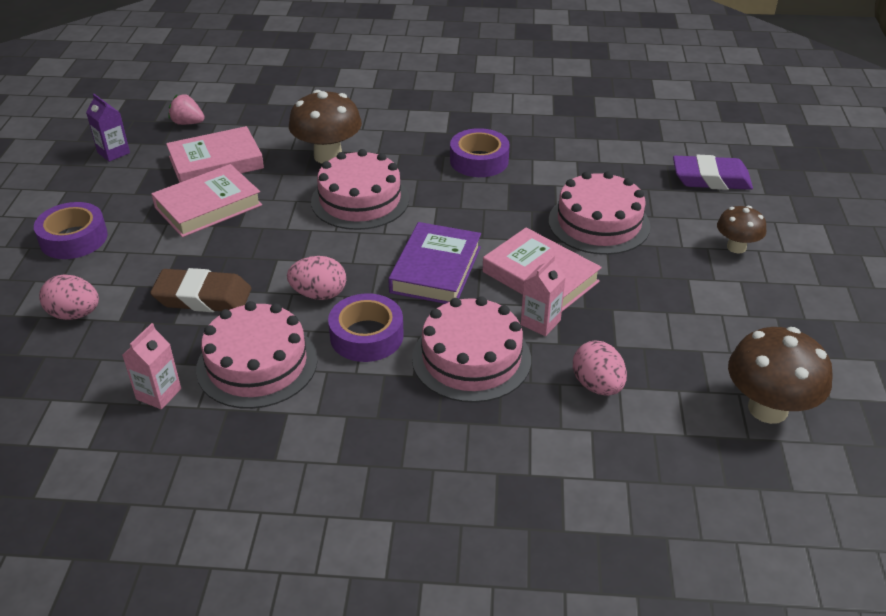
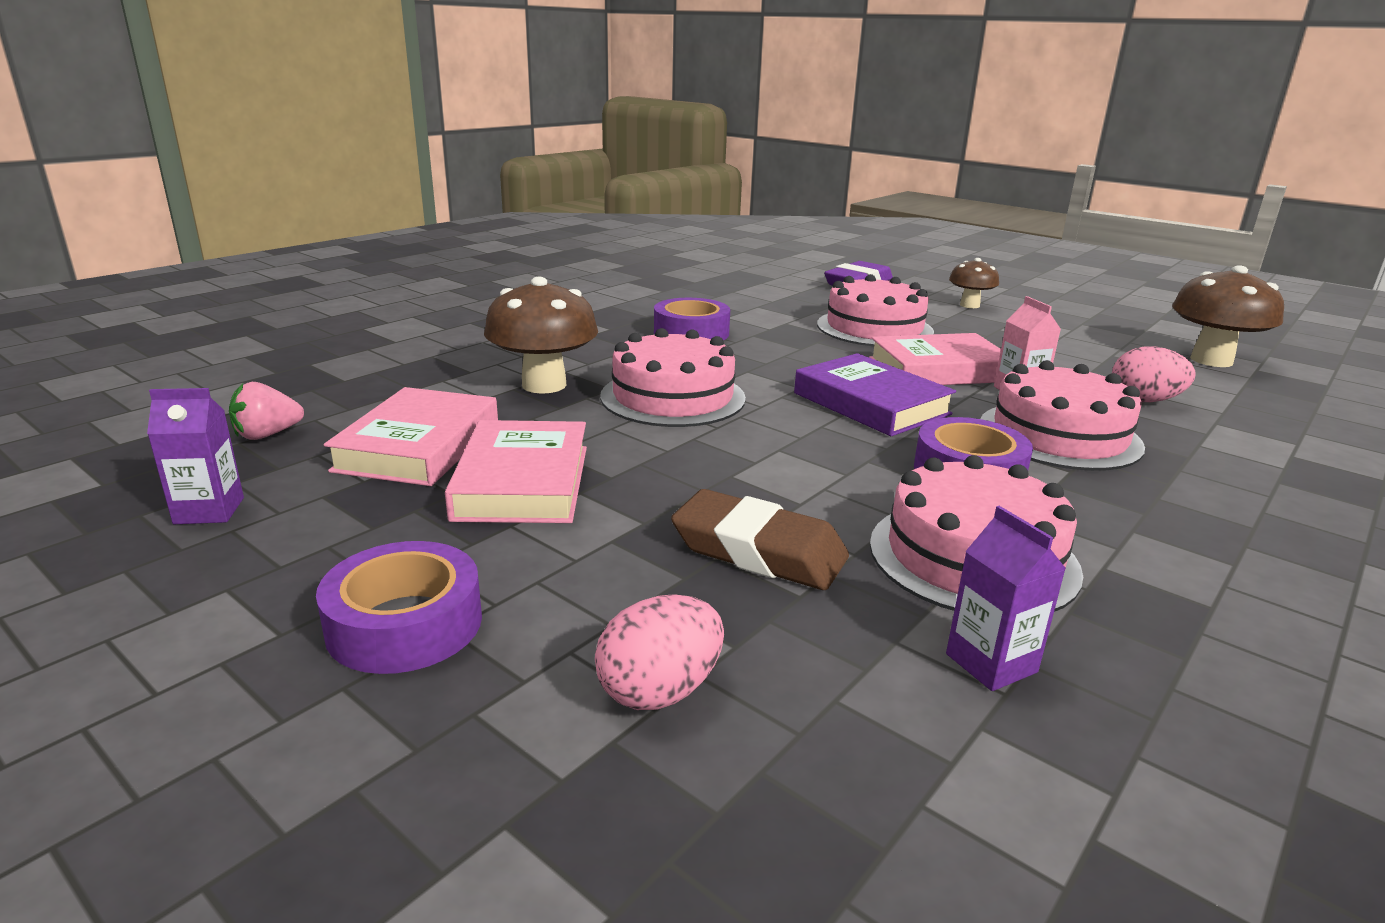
camera: 55 degrees left, 15 degrees down
pink carton [122,323,181,409] -> purple carton [946,506,1066,691]
brown eraser [150,268,251,312] -> brown eraser turned 75 degrees clockwise [671,489,849,590]
pink egg [287,256,346,300] -> none

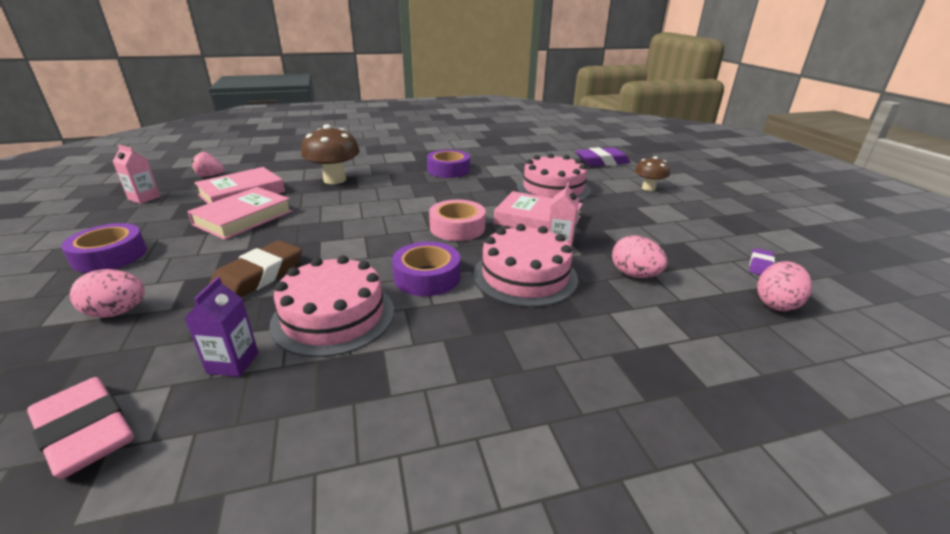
camera: 35 degrees right, 5 degrees up
purple carton [147,388,244,524] -> pink carton [113,145,160,204]
pink cake [600,328,746,427] -> none
brown eraser [671,489,849,590] -> brown eraser turned 60 degrees clockwise [209,240,302,297]
purple book [794,353,956,436] -> pink tape [429,200,486,241]
brown mushroom [1172,265,1284,367] -> purple eraser [749,248,775,275]
none -> pink eraser [27,377,134,479]
none -> pink egg [757,261,812,311]

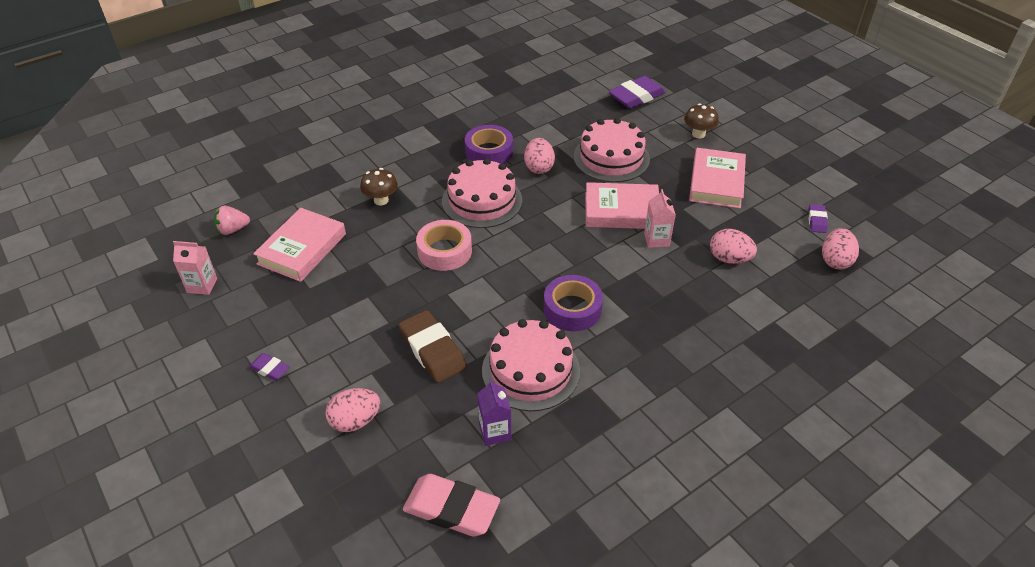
camera: 20 degrees left, 15 degrees up
purple tape [61,223,147,273] -> purple eraser [249,353,290,381]
pink book [187,187,292,240] -> pink book moved to [689,148,746,208]
brown eraser [209,240,302,297] -> brown eraser turned 45 degrees counterclockwise [399,310,467,383]
brown mushroom [301,124,360,184] -> brown mushroom [360,168,398,205], size x0.59
pink tape [429,200,486,241] -> pink tape moved to [416,220,472,271]
pink cake [473,224,578,307] -> pink cake moved to [442,158,522,228]
none -> pink egg [524,138,555,174]

